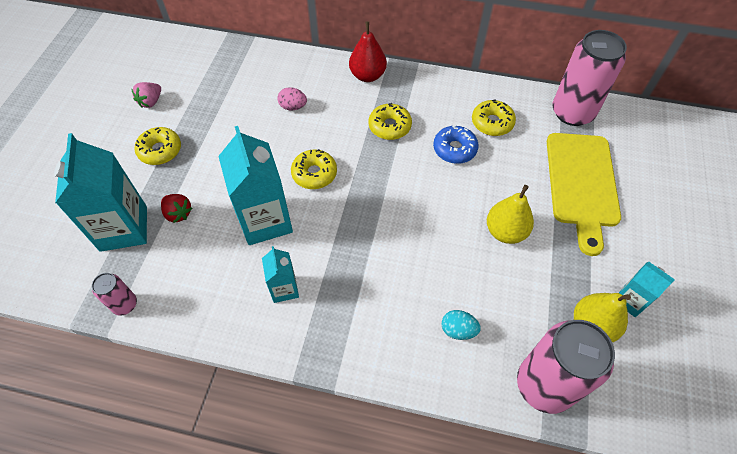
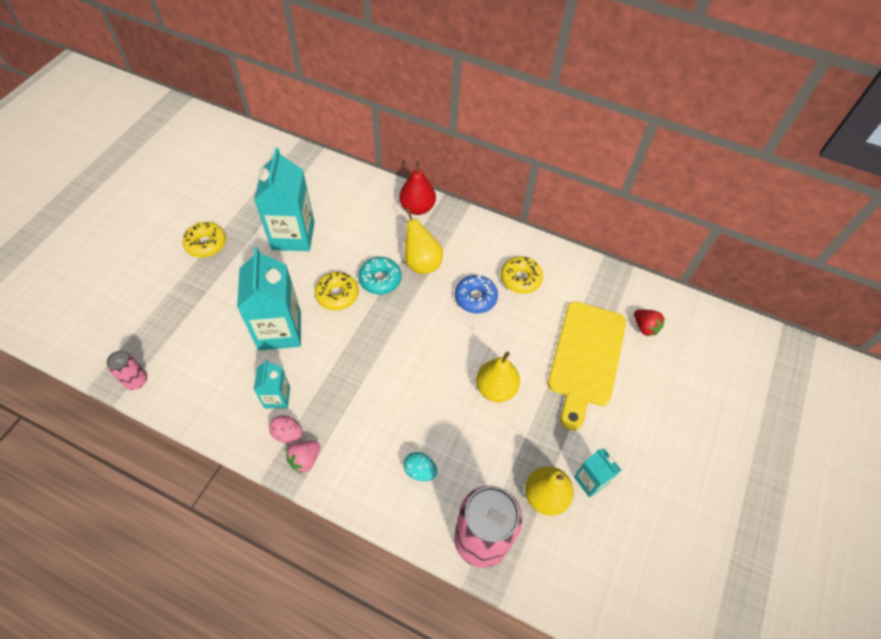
camera: 10 degrees right, 0 degrees up
turquoise carton [54,133,147,252] -> turquoise carton moved to [254,148,315,251]
pink strawberry [131,82,161,108] -> pink strawberry moved to [286,441,320,474]
red strawberry [161,194,192,223] -> red strawberry moved to [634,309,665,336]
pink egg [277,87,307,111] -> pink egg moved to [269,415,302,443]
yellow donut [369,103,412,140] -> yellow pear [405,208,443,274]
pink can [553,30,627,126] -> none
none -> turquoise donut [359,257,401,294]

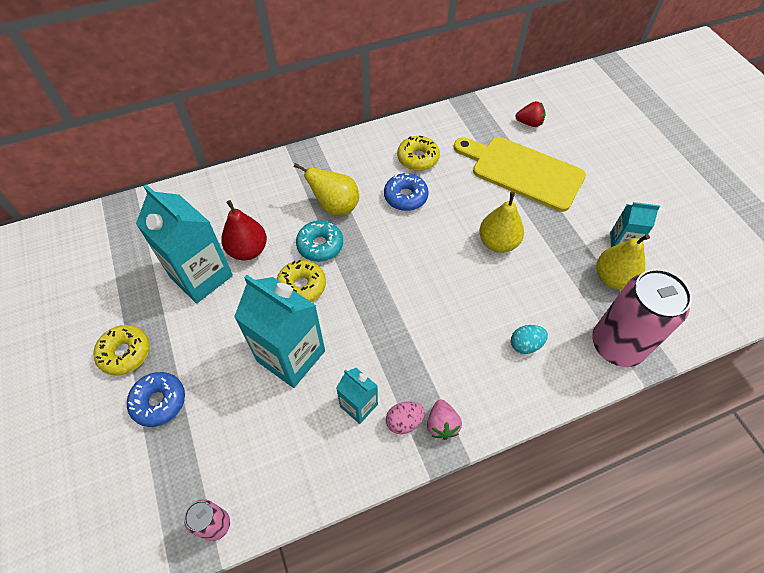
camera: 45 degrees left, 0 degrees up
red pear [399,161,436,215] -> red pear moved to [221,200,267,260]
yellow cutting board [548,301,626,431] -> yellow cutting board turned 150 degrees clockwise [454,137,586,212]
none -> blue donut [127,372,185,427]

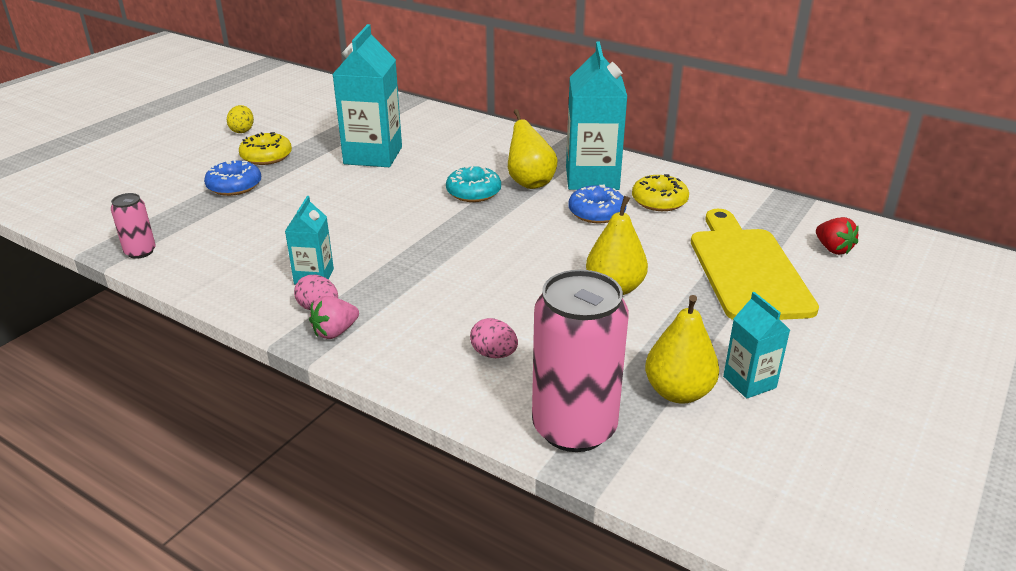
camera: 55 degrees right, 25 degrees down
red pear [221,200,267,260] -> none
turquoise carton [234,275,325,388] -> turquoise carton moved to [566,41,627,190]
yellow donut [277,260,326,302] -> none
turquoise egg [511,325,548,354] -> pink egg [470,318,518,358]
none -> yellow egg [227,105,254,133]

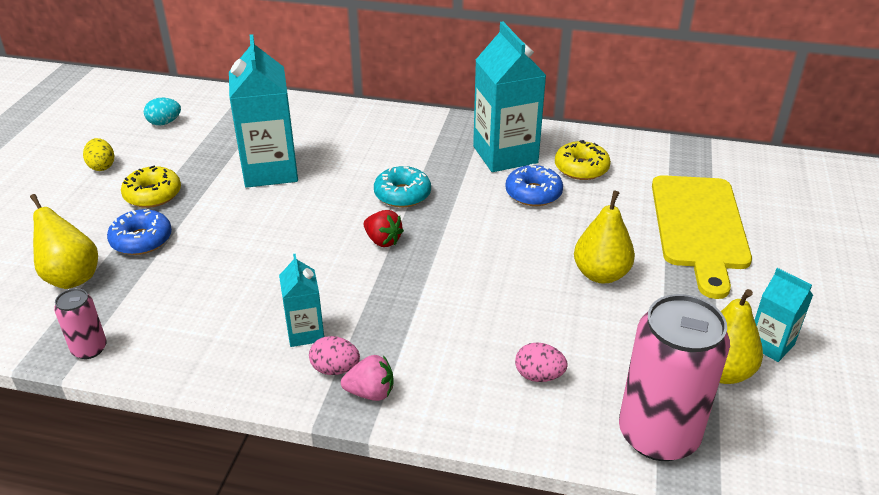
camera: 20 degrees left, 5 degrees up
pink strawberry [309,296,359,339] -> pink strawberry turned 120 degrees counterclockwise [341,355,394,401]
yellow pear [508,109,558,189] -> yellow pear moved to [30,194,98,289]
yellow cutting board [691,209,819,320] -> yellow cutting board turned 150 degrees counterclockwise [652,175,752,299]
red strawberry [816,217,859,255] -> red strawberry moved to [364,210,404,247]
none -> turquoise egg [144,98,181,125]

